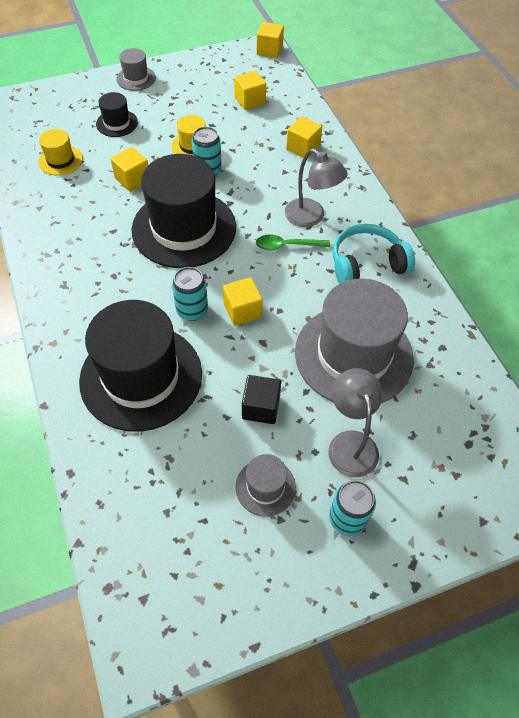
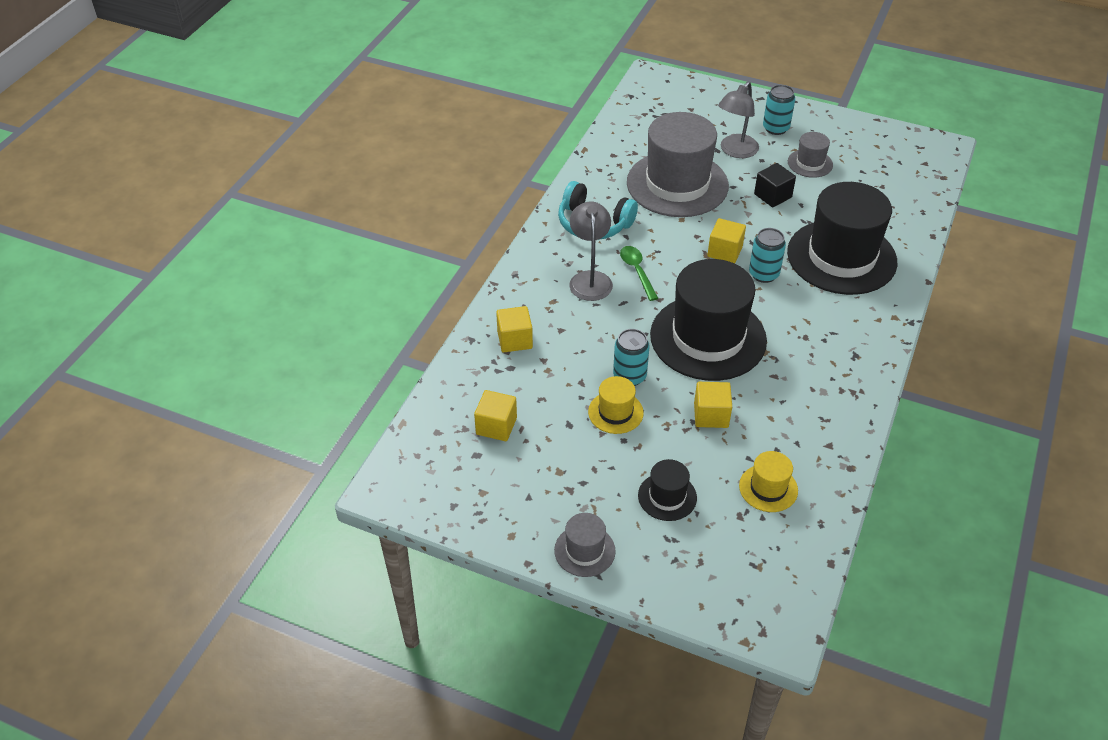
camera: 135 degrees left, 10 degrees down
yellow cube [256,22,284,58] -> none
green spoon [256,234,330,251] -> green spoon turned 150 degrees counterclockwise [620,246,658,301]

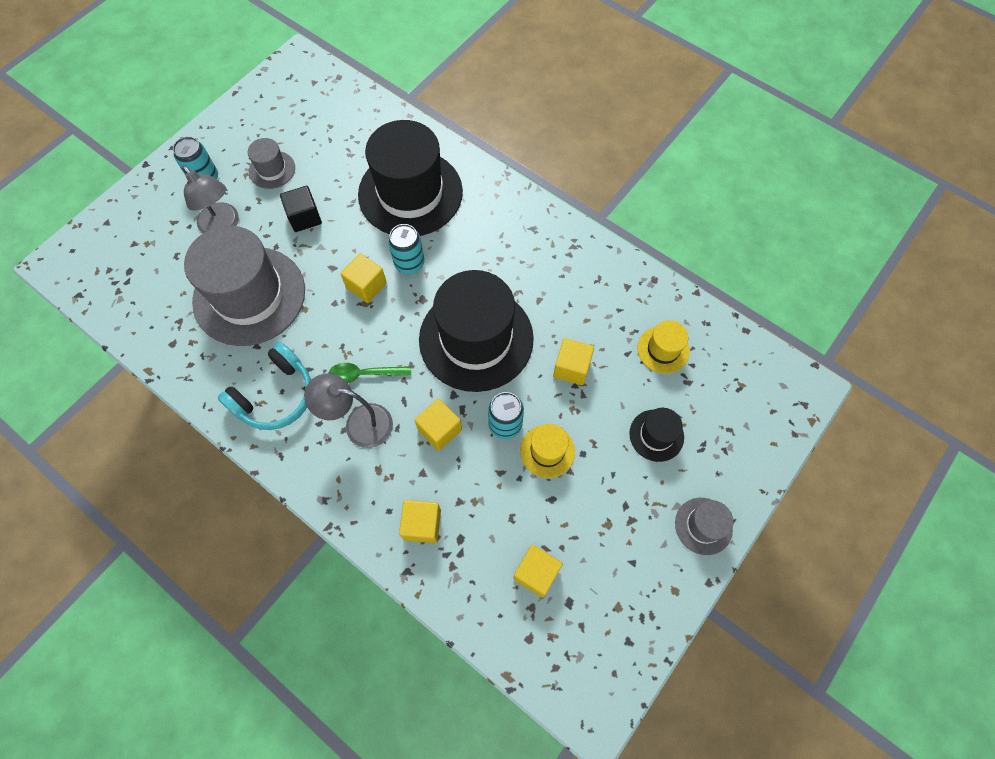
camera: 75 degrees left, 20 degrees up
none -> yellow cube [414,399,462,451]

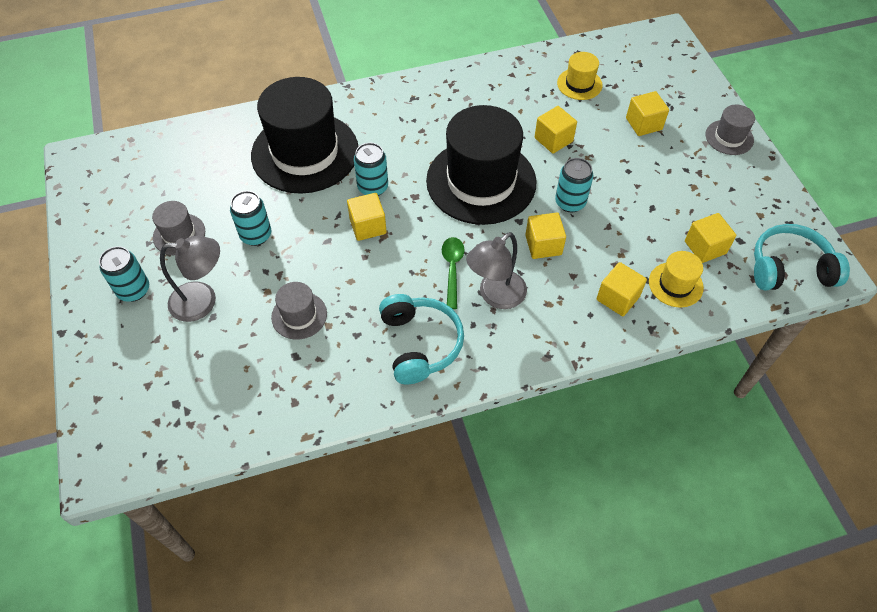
camera: 55 degrees left, 10 degrees down
grey hat [184,225,305,346] -> grey hat [271,282,327,340], size x0.45
black cube [280,186,322,232] -> turquoise can [230,191,271,246]
green spoon [328,363,411,383] -> green spoon turned 150 degrees clockwise [442,237,465,309]
yellow hat [520,424,575,478] -> yellow hat moved to [649,251,704,308]
black hat [629,408,684,462] -> yellow cube [626,91,669,136]
none -> turquoise headphones [754,224,850,290]

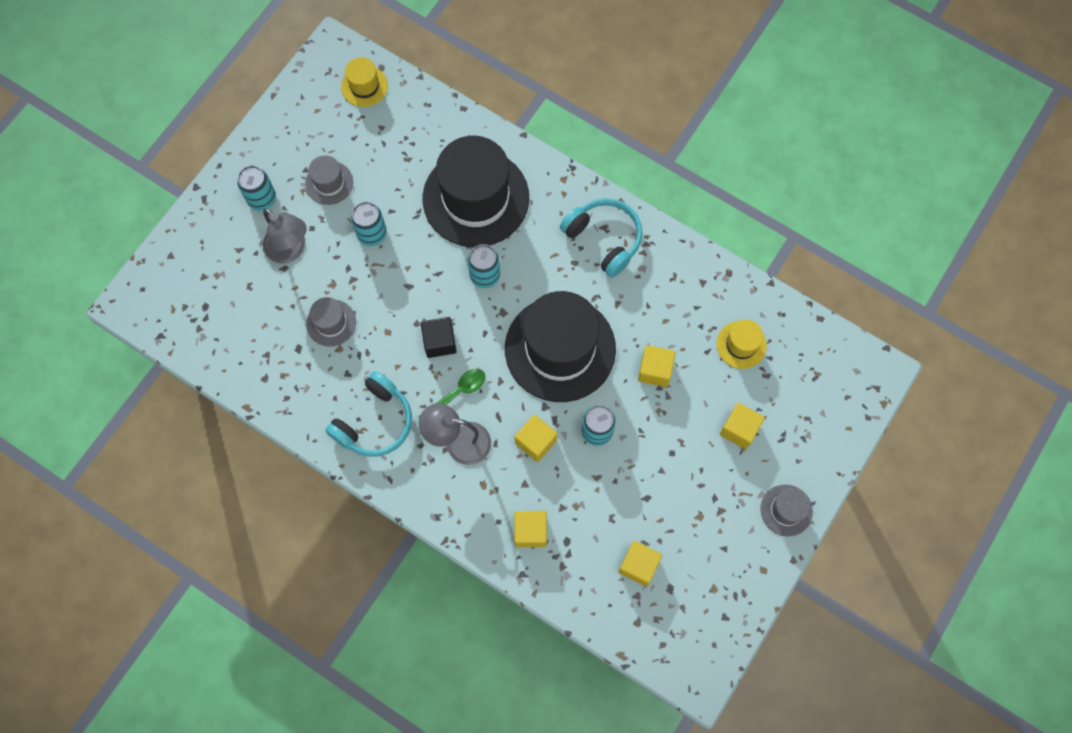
camera: 50 degrees right, 15 degrees up
yellow cube [347,193,387,241] -> none
yellow hat [649,251,704,308] -> yellow hat moved to [341,57,388,107]
turquoise headphones [754,224,850,290] -> turquoise headphones moved to [560,198,643,277]
none -> black cube [421,317,457,358]

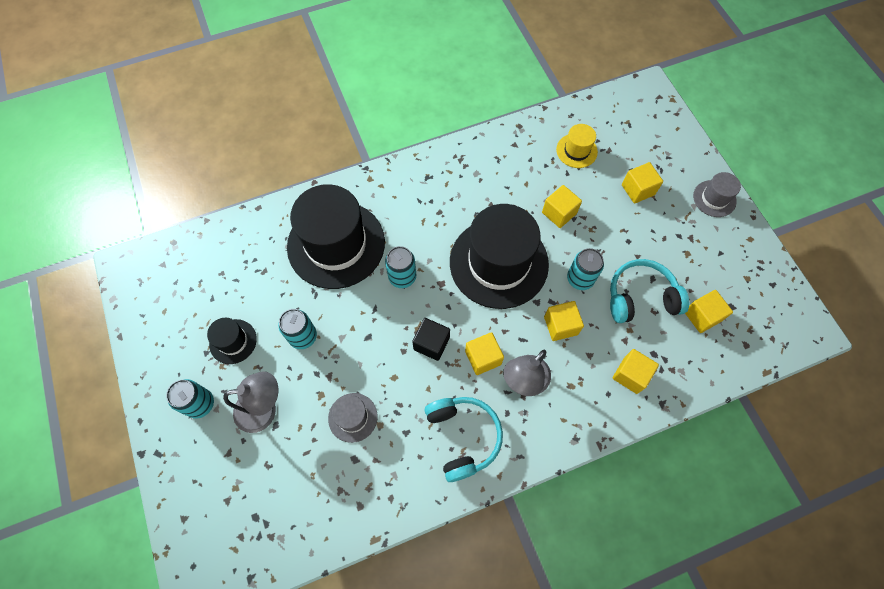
camera: 55 degrees left, 5 degrees down
grey hat [305,155,353,205] -> black hat [207,318,257,364]
yellow hat [341,57,388,107] -> none
green spoon [418,369,485,418] -> yellow cube [465,332,504,375]
turquoise headphones [560,198,643,277] -> turquoise headphones moved to [610,259,689,323]

